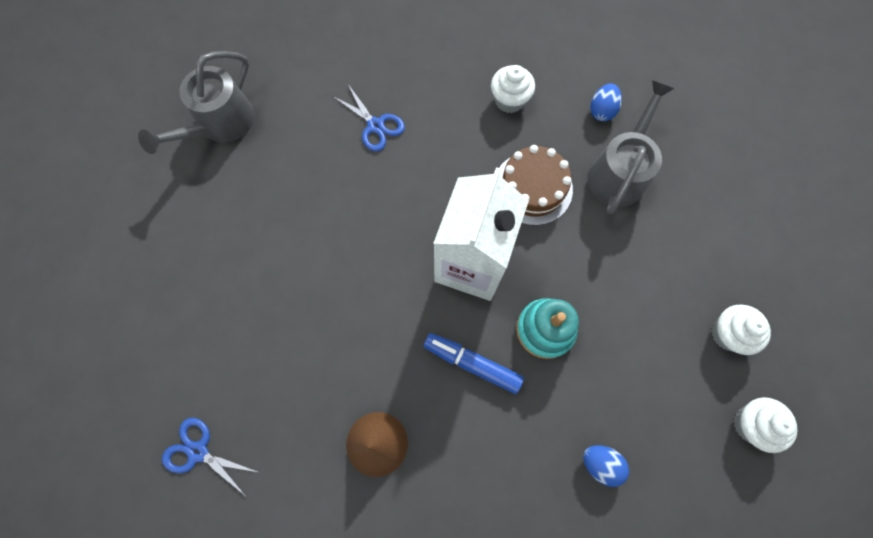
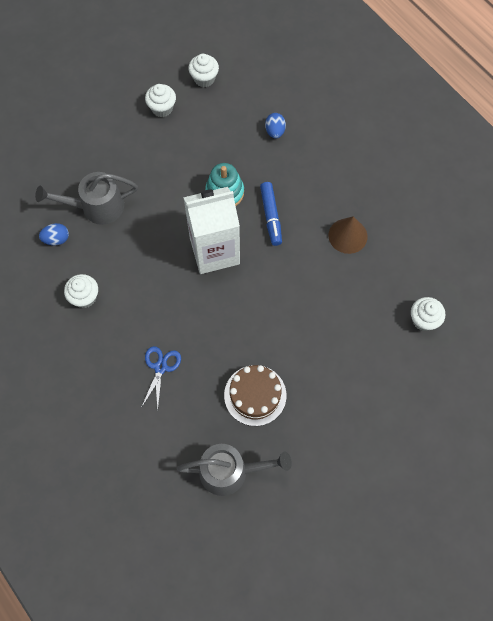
camera: 125 degrees left, 5 degrees down
blue scissors [162,418,261,497] -> white cupcake [411,297,445,331]
brown cake [499,145,573,226] -> brown cake moved to [224,365,286,426]

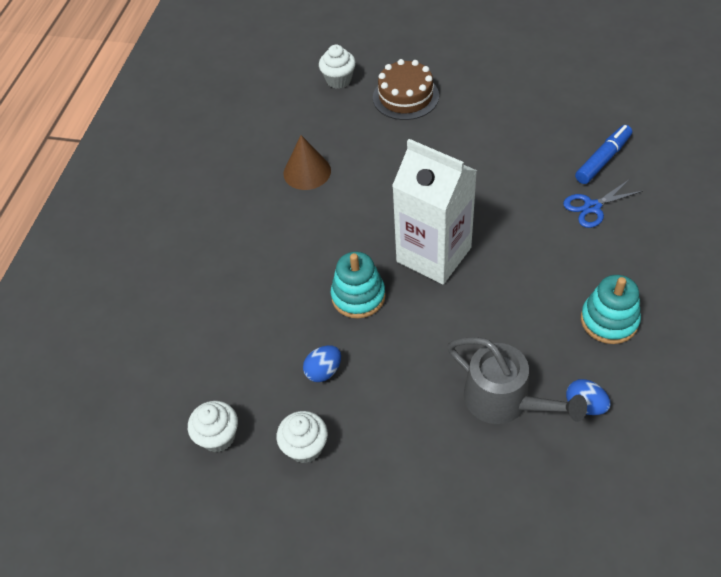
camera: 125 degrees left, 15 degrees down
white cupcake [64,274,98,308] -> turquoise stacking toy [581,275,641,344]
grey watering can [177,444,292,496] -> none
brown cake [224,365,286,426] -> brown cake moved to [373,59,439,120]
blue marker [260,182,282,246] -> blue marker moved to [575,125,632,184]
blue egg [265,113,286,139] -> blue egg moved to [303,345,341,382]

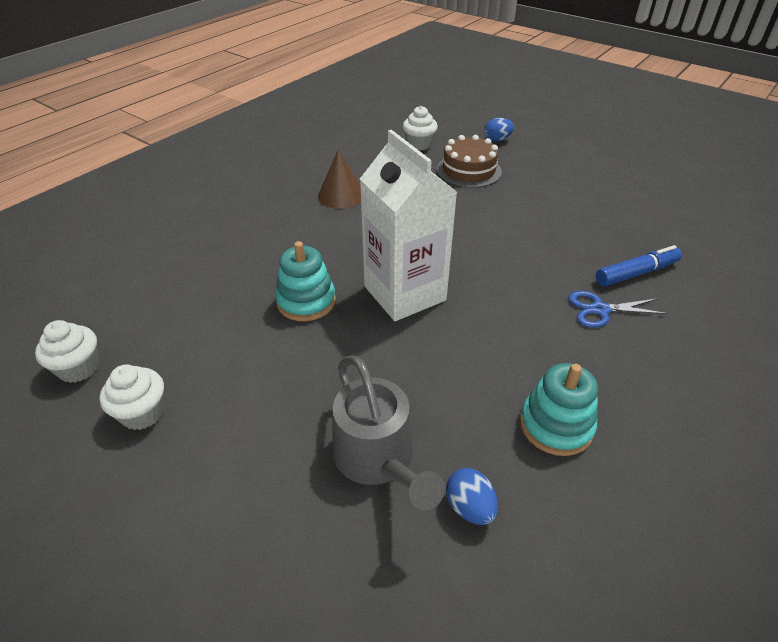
camera: 20 degrees right, 10 degrees down
blue egg [303,345,341,382] -> blue egg moved to [484,118,514,142]

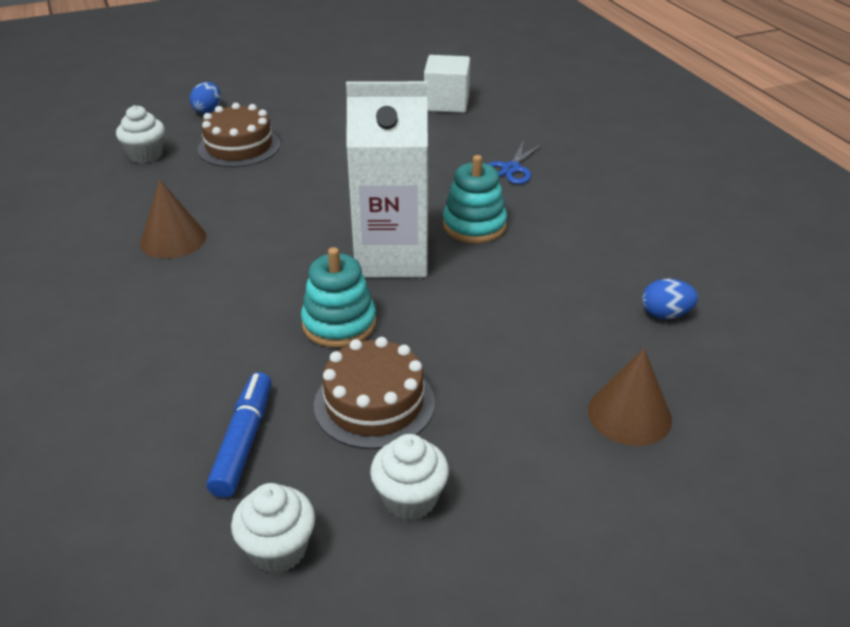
camera: 60 degrees left, 5 degrees down
grey watering can [333,356,445,510] -> none
turquoise stacking toy [520,363,598,456] -> turquoise stacking toy moved to [443,155,507,243]
blue marker [596,245,682,287] -> blue marker moved to [207,372,271,498]
none -> brown cake [314,337,435,449]
none -> white cube [424,55,470,113]
none -> brown cone [588,348,672,446]

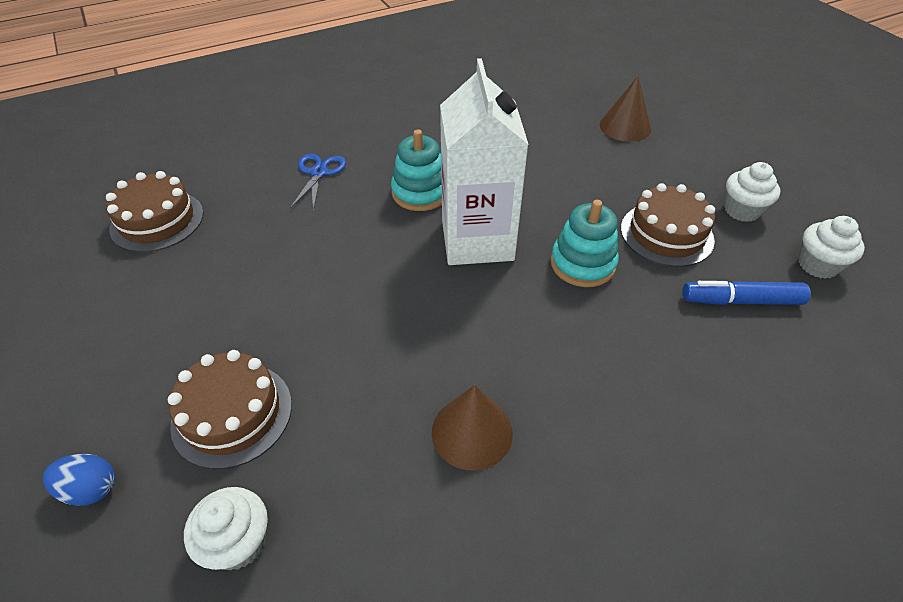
camera: 95 degrees left, 10 degrees up
white cube [424,55,470,113] -> brown cake [106,171,203,252]
blue scissors [488,140,544,184] -> blue scissors turned 105 degrees counterclockwise [290,154,346,211]
blue egg [642,279,698,319] -> none

